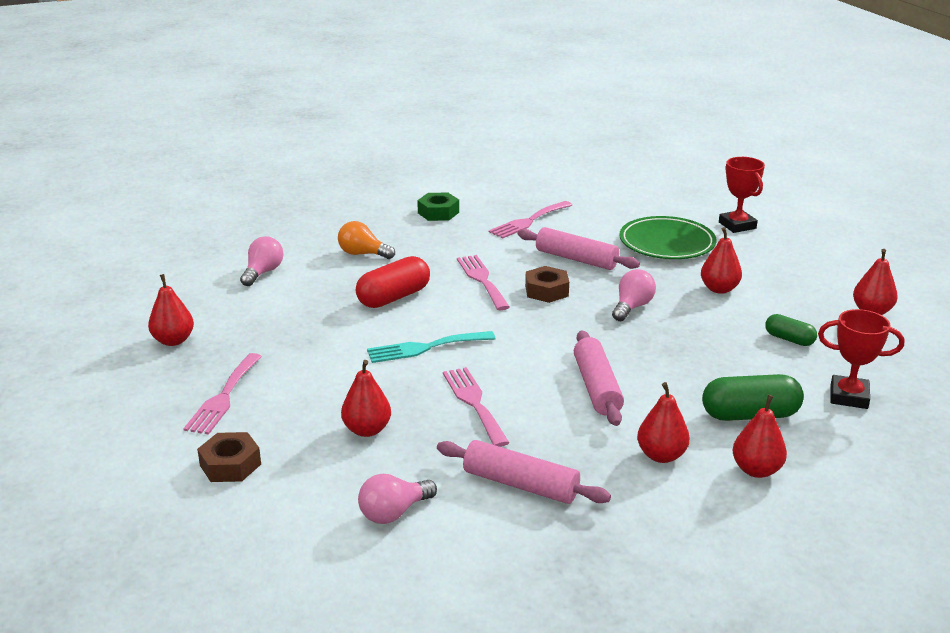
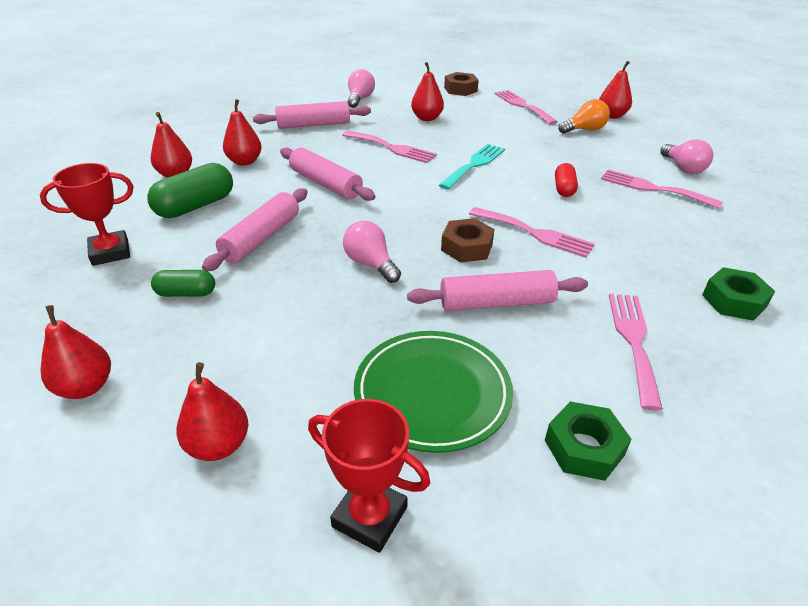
camera: 140 degrees right, 10 degrees up
orange light bulb [338,221,395,259] -> orange light bulb moved to [558,99,610,134]
red capsule [356,256,430,308] -> red capsule [555,163,578,197], size x0.58
pink light bulb [612,269,656,321] -> pink light bulb turned 150 degrees clockwise [343,221,401,283]
red pear [701,227,742,294] -> red pear moved to [176,362,248,461]
none -> pink rolling pin [202,188,307,271]
none -> green nut [545,401,632,481]
none -> pink fork [601,169,723,209]

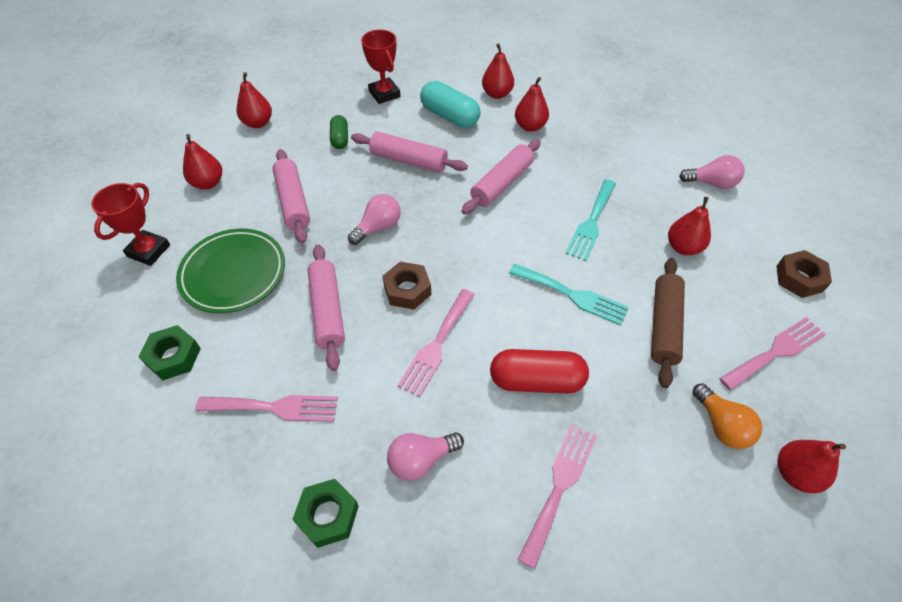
camera: 85 degrees right, 15 degrees up
green capsule [147,163,233,218] -> turquoise capsule [420,81,480,128]
pink rolling pin [253,101,371,129] -> pink rolling pin moved to [272,149,310,244]
pink fork [342,131,437,163] -> turquoise fork [565,179,616,261]
red capsule [555,163,578,197] -> red capsule [490,349,589,394], size x1.71
pink light bulb [660,139,713,174] -> pink light bulb moved to [387,433,464,481]
none -> brown rolling pin [651,258,685,388]

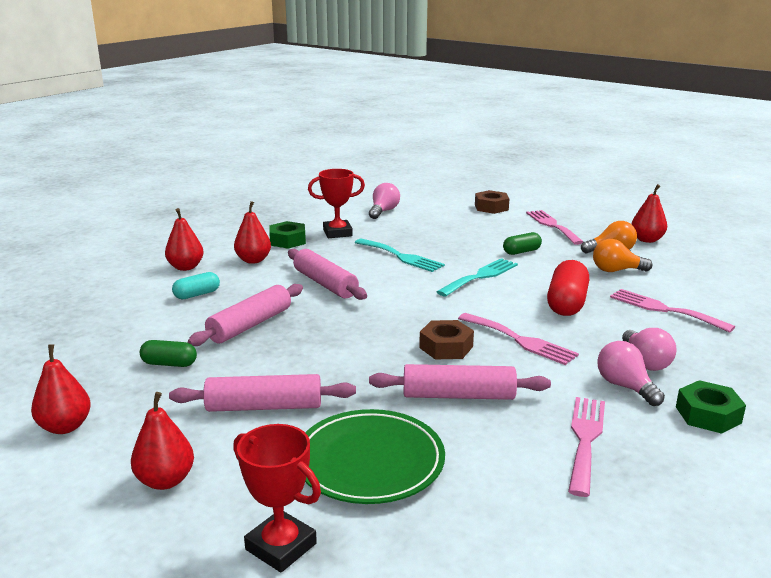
camera: 75 degrees left, 30 degrees down
green nut [138,325,201,380] -> green nut moved to [269,221,306,249]
pink light bulb [348,194,401,245] -> pink light bulb moved to [597,341,665,406]
red trophy [361,30,400,104] -> red trophy moved to [308,169,365,238]
turquoise capsule [420,81,480,128] -> turquoise capsule [172,272,220,299], size x0.58
brown rolling pin [651,258,685,388] -> green capsule [503,232,542,255]
red pear [668,197,711,255] -> none
none -> orange light bulb [593,239,653,272]

